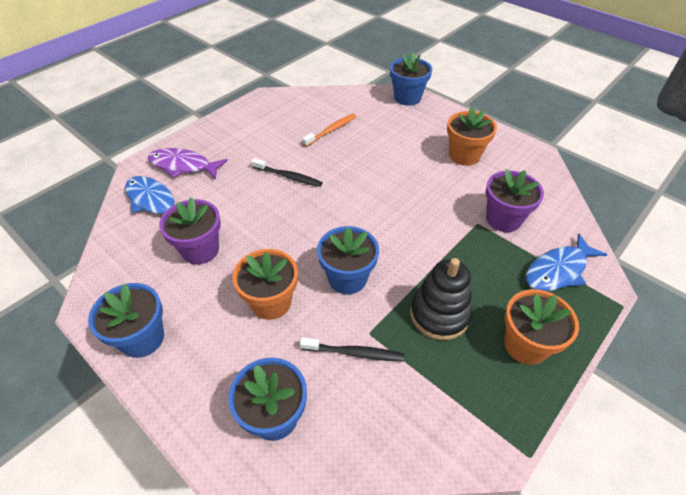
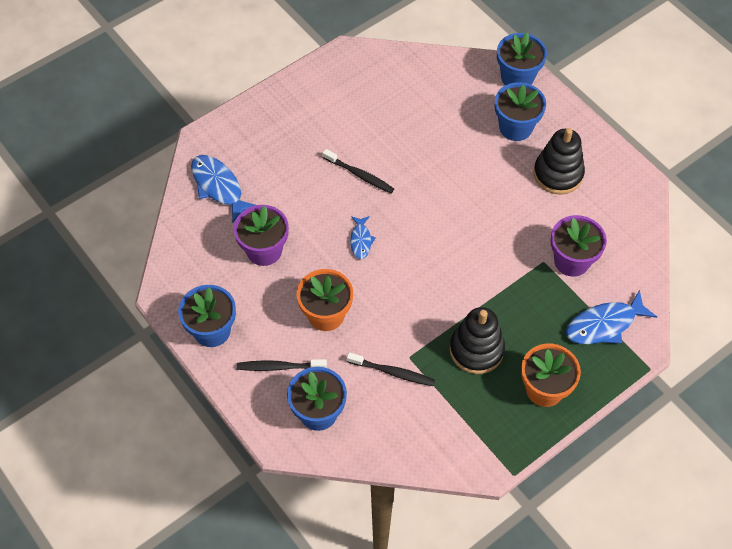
camera: 10 degrees right, 10 degrees up
purple fish [148,148,228,179] -> none
orange toothbrush [303,114,356,147] -> none
blue flower pot [317,226,379,294] -> blue flower pot moved to [495,82,546,141]
orange flower pot [447,107,497,166] -> black stacking toy [534,128,585,194]
none -> black toothbrush [236,359,327,371]
none -> blue fish [350,216,376,259]

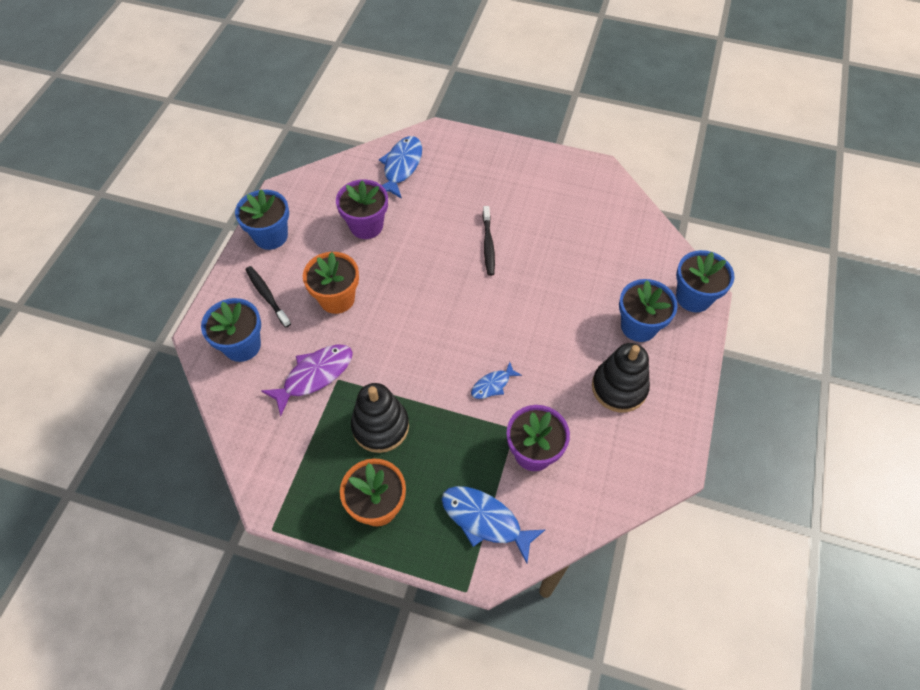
camera: 55 degrees right, 0 degrees up
black toothbrush [347,352,435,386] -> purple fish [261,344,353,416]
blue fish [350,216,376,259] -> blue fish moved to [471,362,522,399]

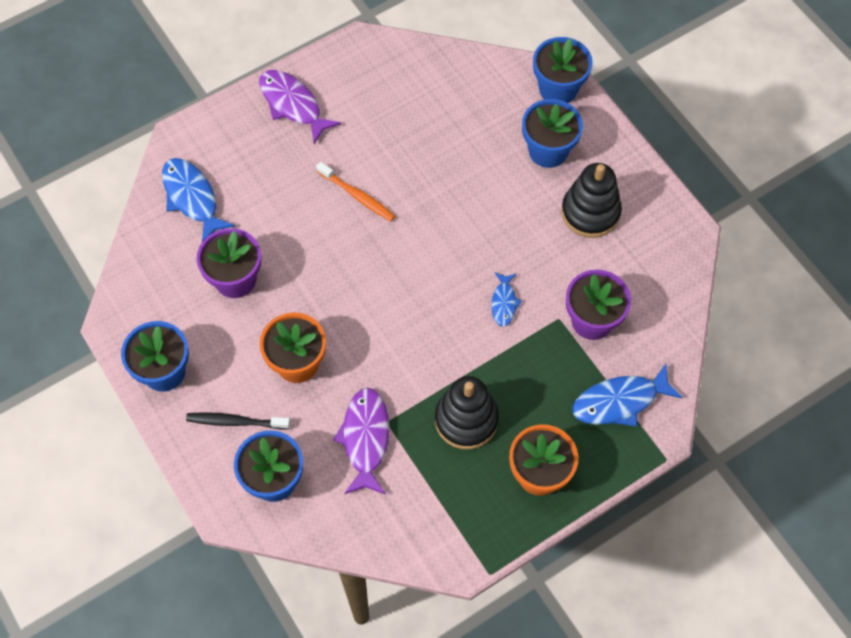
camera: 50 degrees left, 5 degrees up
black toothbrush [483,206,495,276] -> orange toothbrush [316,162,395,222]
none -> purple fish [259,70,341,144]

